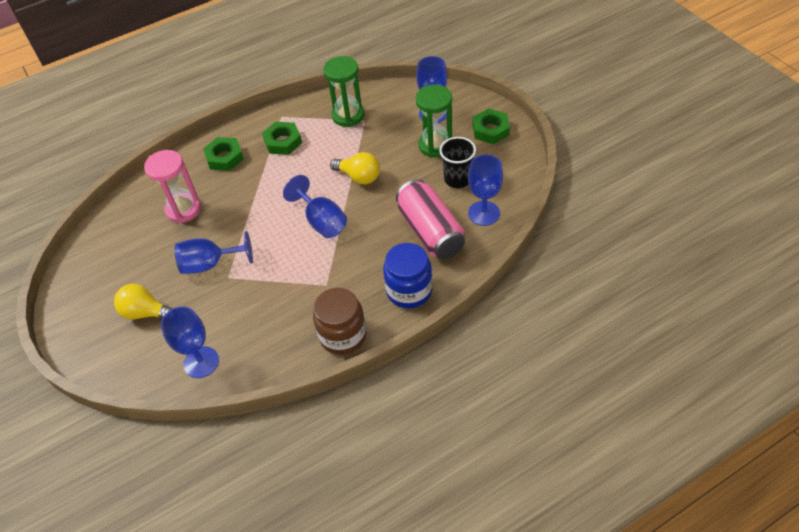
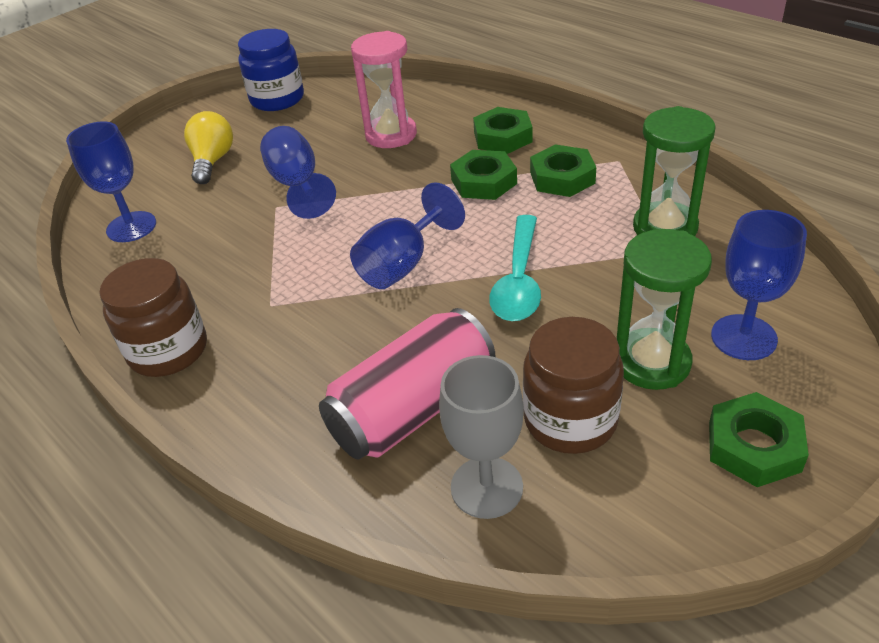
camera: 75 degrees right, 10 degrees down
yellow light bulb [330,152,380,184] -> turquoise spoon [489,215,541,321]
blue jar [383,243,433,309] -> blue jar moved to [238,29,304,111]
black cup [439,137,476,188] -> brown jar [523,317,624,454]
blue goblet [468,155,503,226] -> grey goblet [439,355,524,519]
none -> green nut [450,150,517,200]

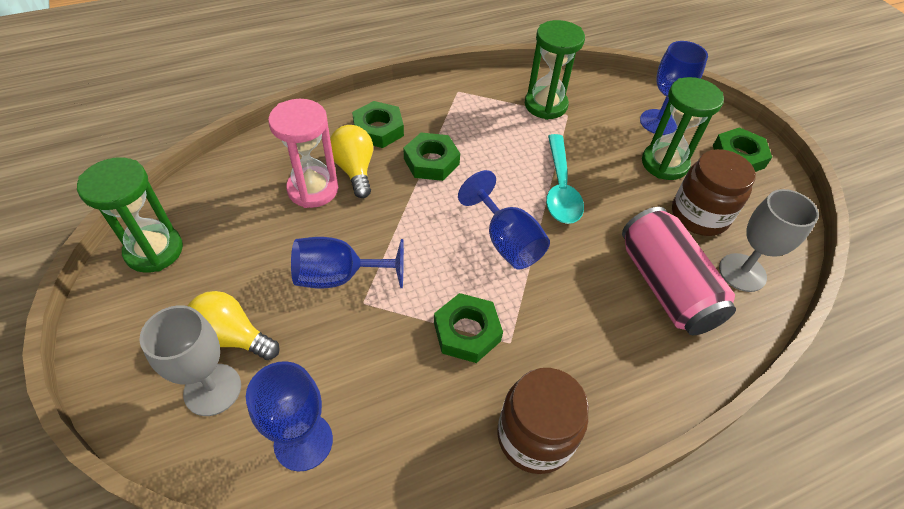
camera: 75 degrees left, 10 degrees up
blue jar [238,29,304,111] -> green hourglass [77,157,183,273]
turquoise spoon [489,215,541,321] -> turquoise spoon turned 60 degrees clockwise [546,134,584,224]
green nut [530,144,596,197] -> green nut moved to [434,293,503,363]
none -> grey goblet [139,305,241,416]
none -> yellow light bulb [330,125,373,198]

